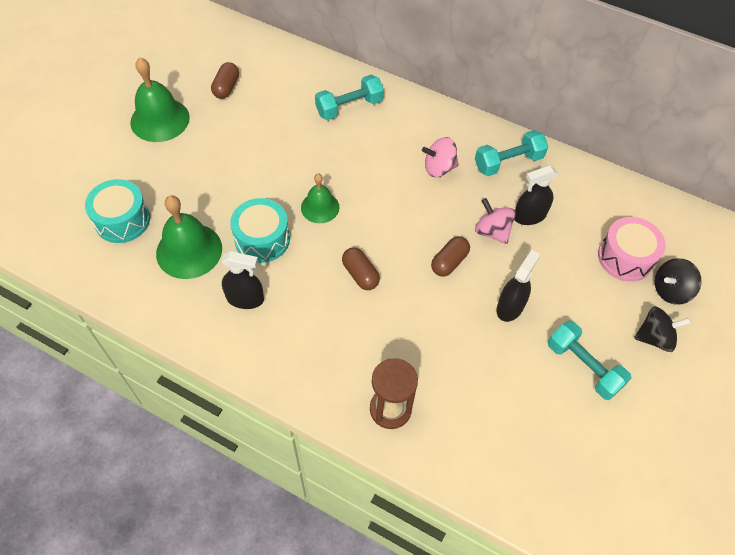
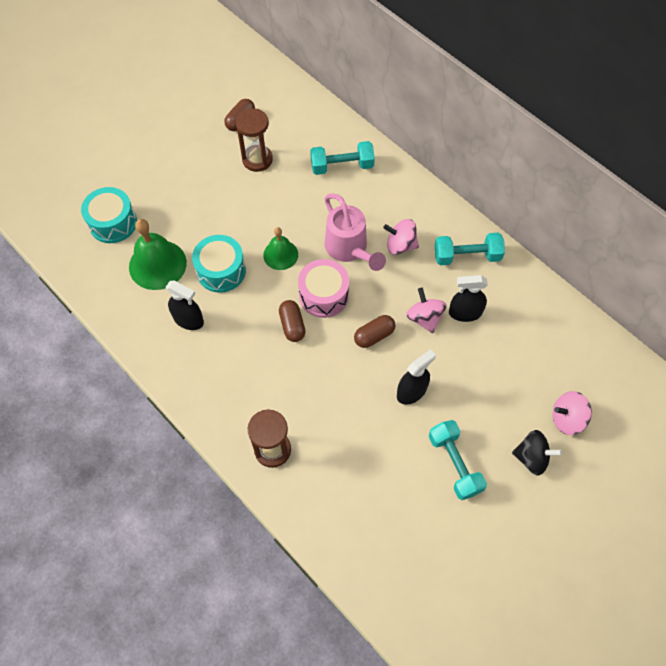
camera: 20 degrees right, 5 degrees up
green bell [130,58,190,142] -> none
pink drum [598,217,666,282] -> pink drum moved to [298,259,349,318]
black spinning top [655,258,702,305] -> pink spinning top [552,391,592,435]
none -> brown hourglass [236,108,273,172]
none -> pink watering can [325,193,386,271]

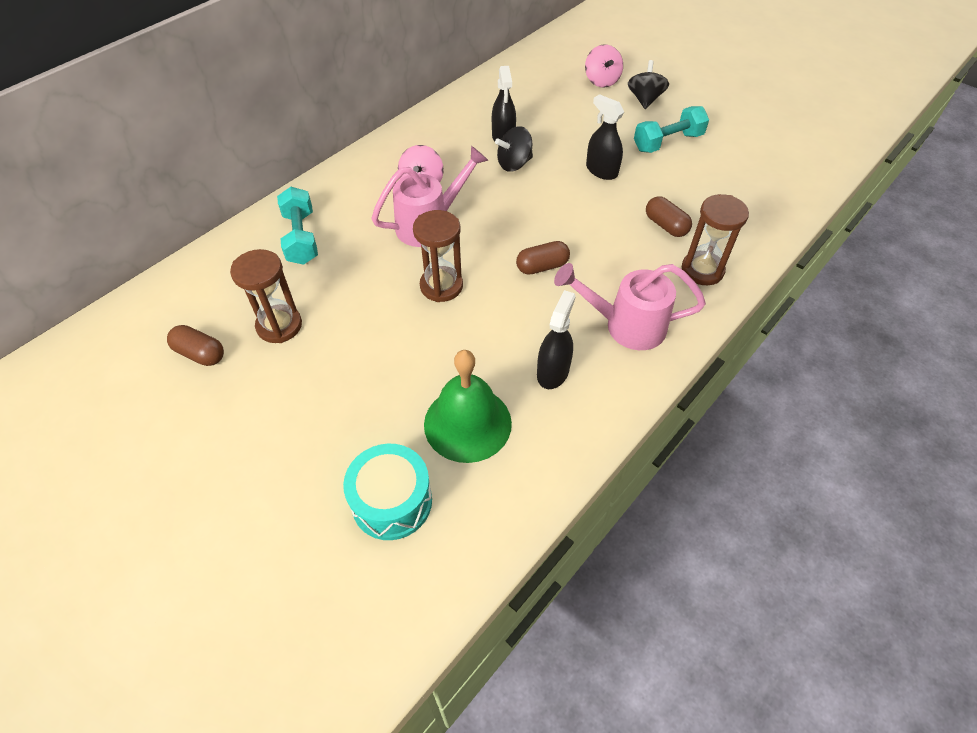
camera: 95 degrees left, 10 degrees down
turquoise drum [192,235,246,293] -> none
green bell [263,227,298,270] -> brown hourglass [413,210,463,302]
pink drum [298,259,349,318] -> none
brown capsule [354,315,396,348] -> brown capsule moved to [646,196,692,237]
pink spinning top [406,288,447,333] -> black spinning top [495,126,533,172]
turquoise dumbbell [435,233,505,265] -> none
none -> pink watering can [554,263,706,350]

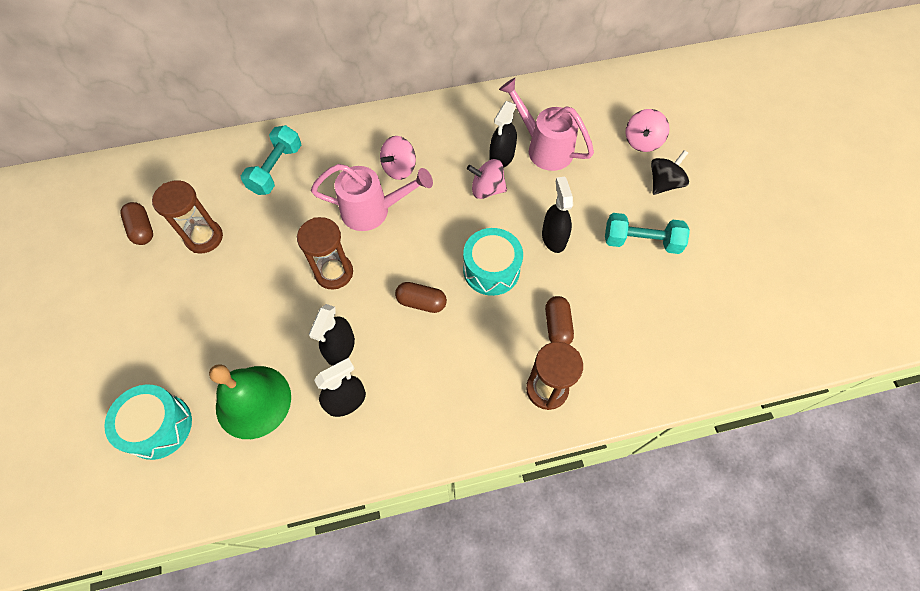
camera: 35 degrees right, 10 degrees up
black spinning top [495,126,533,172] -> pink spinning top [467,159,507,199]
pink watering can [554,263,706,350] -> pink watering can moved to [499,78,594,171]
none -> black spray bottle [309,304,355,366]
none -> turquoise drum [463,228,523,296]

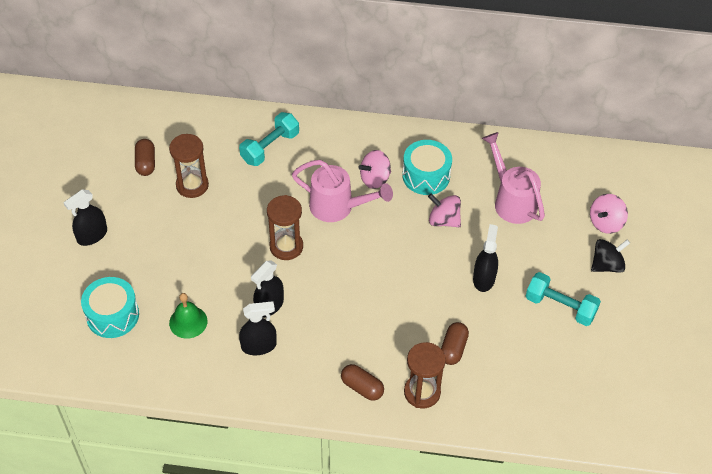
camera: 20 degrees right, 10 degrees down
green bell [209,364,291,439] -> green bell [169,293,207,339], size x0.61
brown capsule [395,282,447,313] -> brown capsule moved to [341,364,384,401]
turquoise drum [463,228,523,296] -> turquoise drum moved to [402,140,452,195]
black spray bottle [489,101,517,168] -> black spray bottle moved to [63,189,107,246]

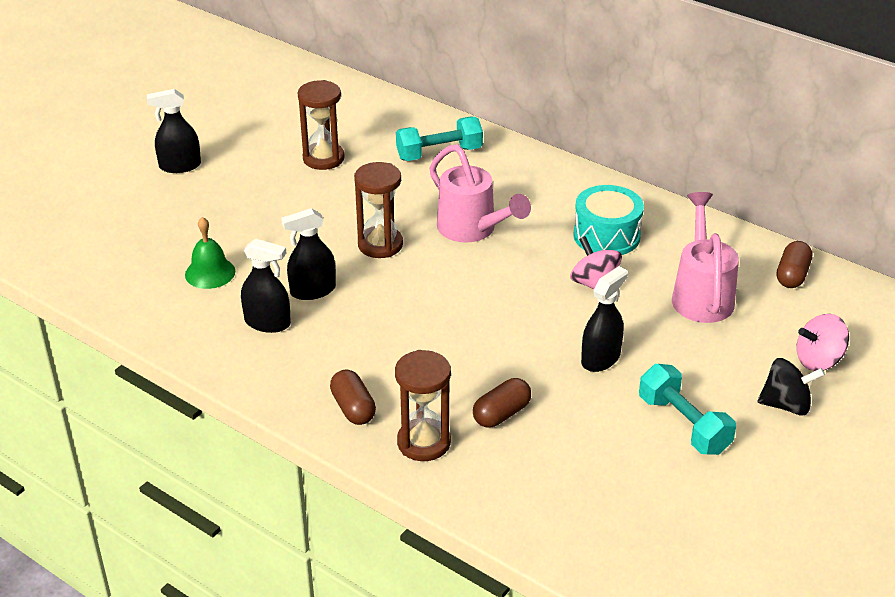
camera: 30 degrees right, 15 degrees down
turquoise drum [81,277,139,338] -> none
brown capsule [135,139,155,176] -> brown capsule moved to [777,241,812,288]
pink spinning top [358,150,391,189] -> none

